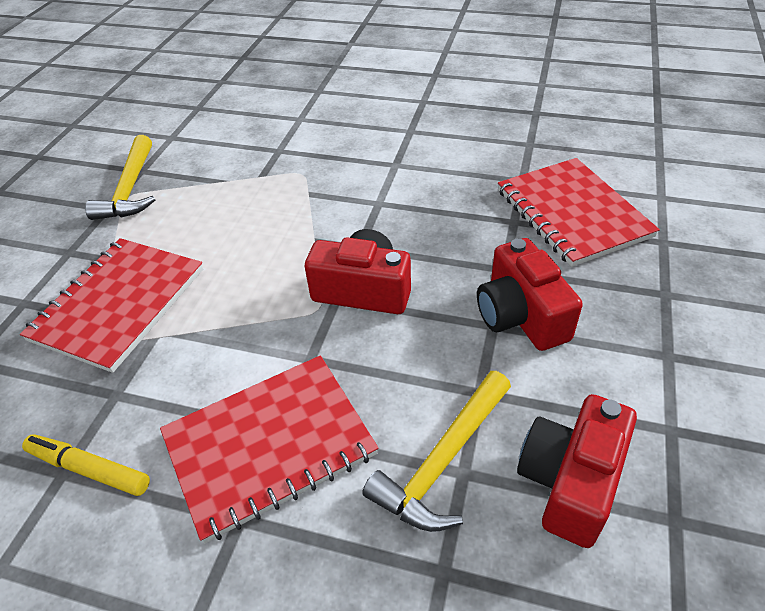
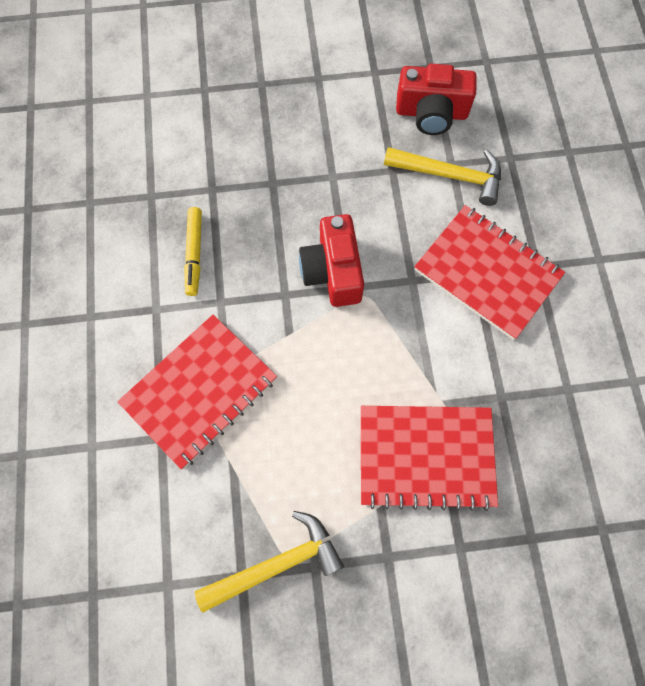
camera: 115 degrees left, 25 degrees up
yellow marker [22,434,150,496] -> yellow marker moved to [184,207,202,296]
red camera [477,238,583,351] -> none
red notebook [498,158,660,267] -> red notebook moved to [117,315,277,470]

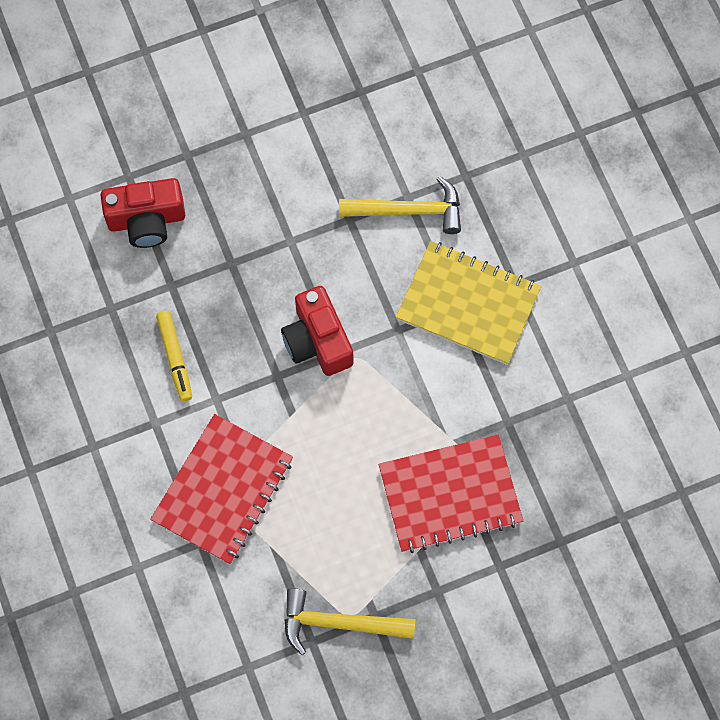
camera: 15 degrees left, 0 degrees up
yellow hammer [195,511,344,613] -> yellow hammer turned 135 degrees counterclockwise [285,589,415,655]
red camera [396,64,477,135] -> red camera moved to [100,178,185,248]
red notebook [414,205,565,340] -> yellow notebook [396,241,542,365]

